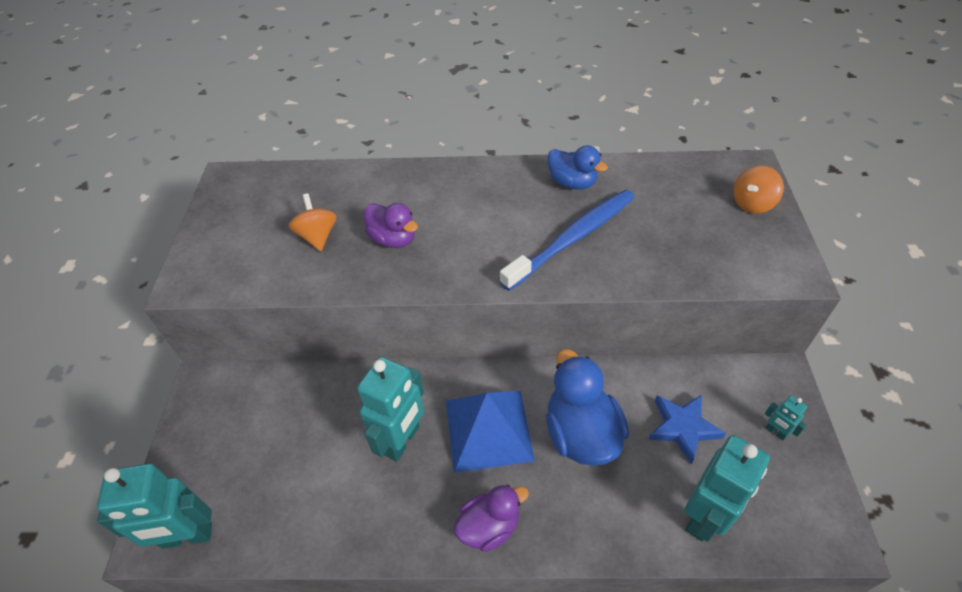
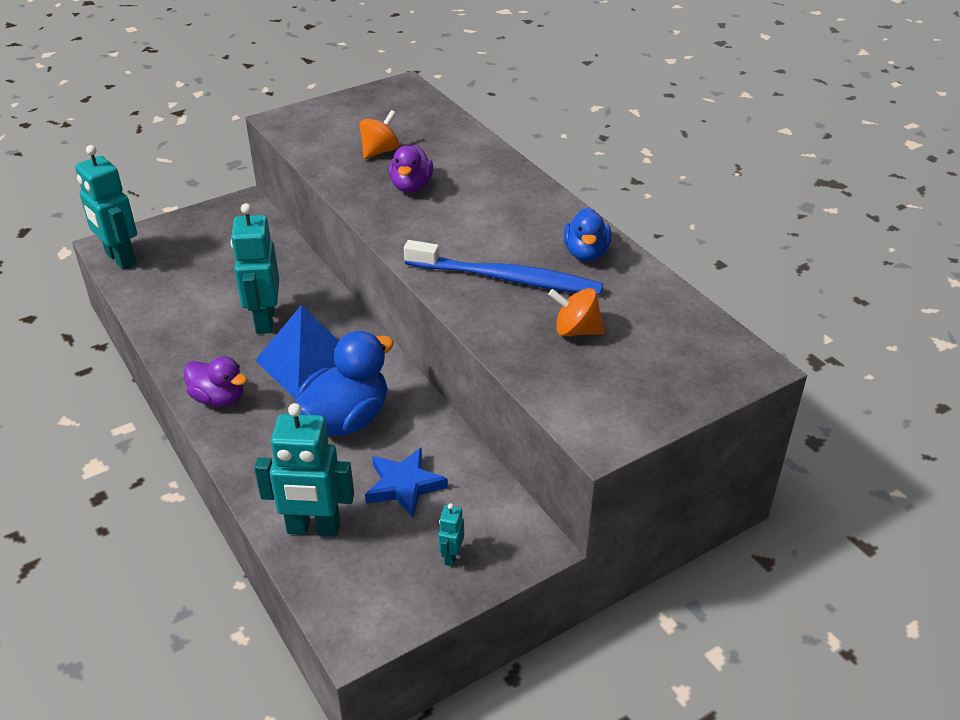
camera: 55 degrees right, 10 degrees down
turquoise robot [357,357,424,461] -> turquoise robot turned 90 degrees clockwise [231,203,279,334]
orange spinning top [733,166,784,213] -> orange spinning top moved to [548,288,605,337]

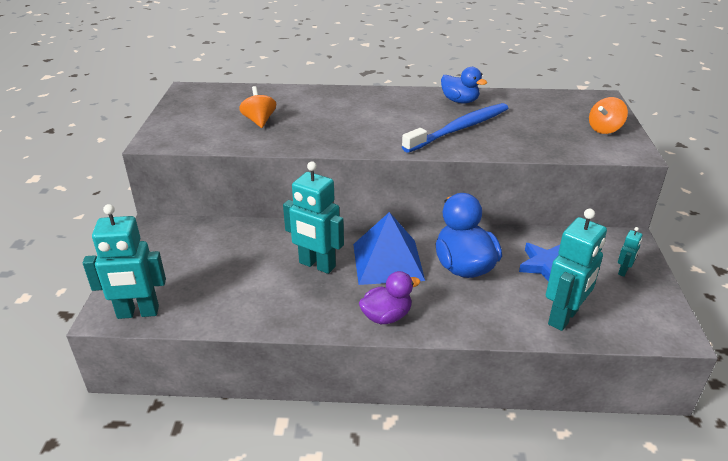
camera: 55 degrees left, 5 degrees down
purple duck [389,145,433,193] -> none
turquoise robot [438,503,464,567] -> turquoise robot turned 105 degrees counterclockwise [618,227,643,277]
orange spinning top [548,288,605,337] -> orange spinning top moved to [589,97,628,134]

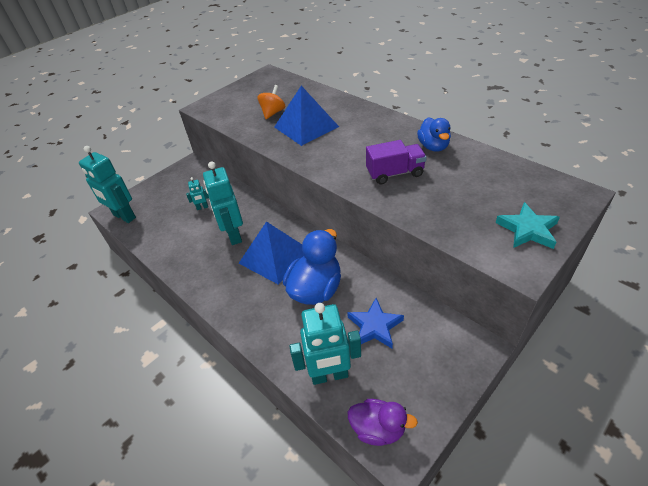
camera: 45 degrees right, 10 degrees up
purple duck [359,271,420,324] -> purple duck moved to [347,399,418,446]
blue toothbrush [402,103,508,153] -> purple truck [366,140,427,184]
orange spinning top [589,97,628,134] -> turquoise star [495,202,560,249]
turquoise robot [618,227,643,277] -> turquoise robot moved to [186,177,209,210]
none -> blue pyramid [275,86,339,146]

